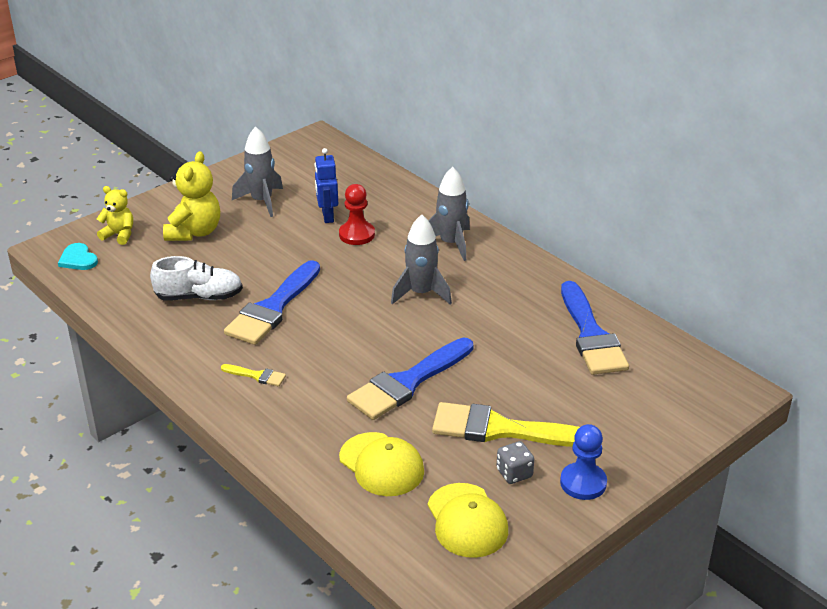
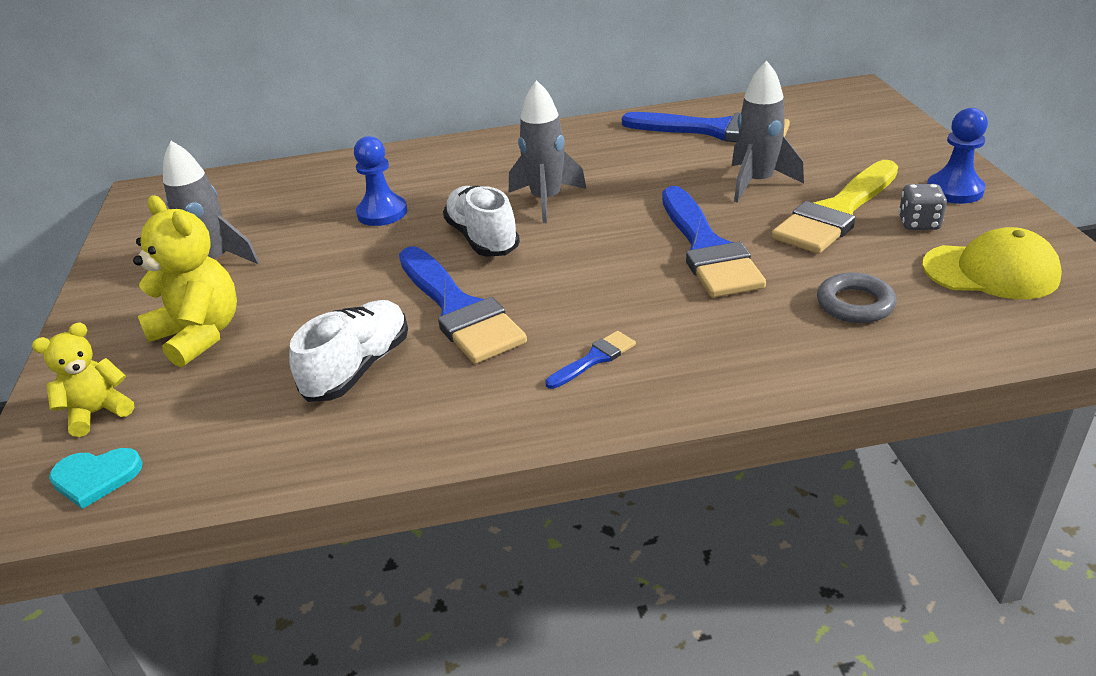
camera: 55 degrees left, 0 degrees up
yellow brush [221,364,286,386] -> blue brush [545,331,636,389]
blue robot [315,148,338,223] -> none
red pawn [339,184,375,245] -> blue pawn [354,136,407,226]
yellow cap [339,432,424,496] -> grey ring [817,272,897,323]
grey rocket [428,167,470,261] -> grey rocket moved to [732,60,804,203]
none -> white shoe [443,186,520,257]

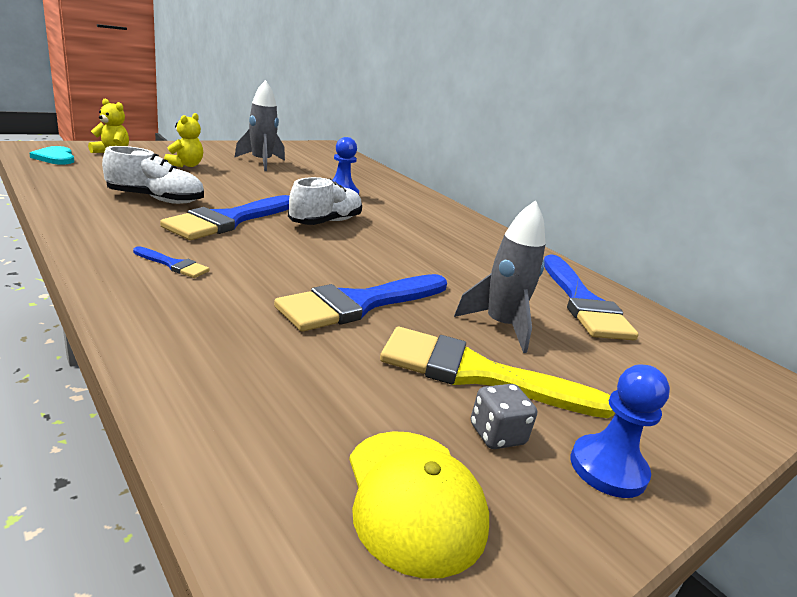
camera: 55 degrees right, 10 degrees down
yellow teddy bear [133,196,237,368] -> yellow teddy bear [164,113,203,167], size x0.62
grey rocket [509,80,586,223] -> none
grey ring [817,272,897,323] -> none

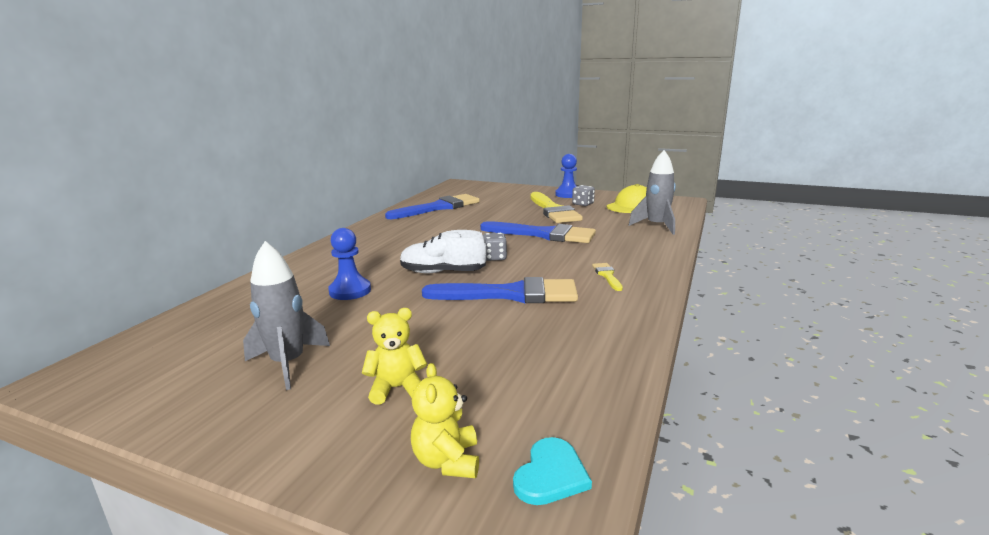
camera: 115 degrees left, 5 degrees down
white shoe [102,146,204,204] -> none
blue brush [133,246,210,278] -> yellow brush [592,263,623,291]
grey rocket [454,200,545,353] -> grey rocket moved to [628,150,676,235]
none -> grey dice [483,233,507,261]

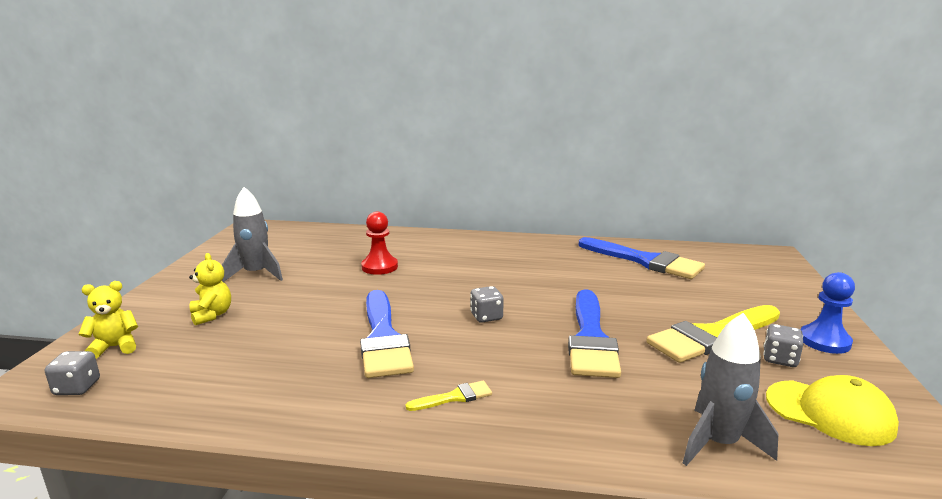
camera: 75 degrees right, 0 degrees up
blue pawn [328,228,371,300] -> red pawn [361,212,398,275]
white shoe [400,230,487,274] -> none
turquoise heart [513,437,592,505] -> grey dice [45,351,100,395]

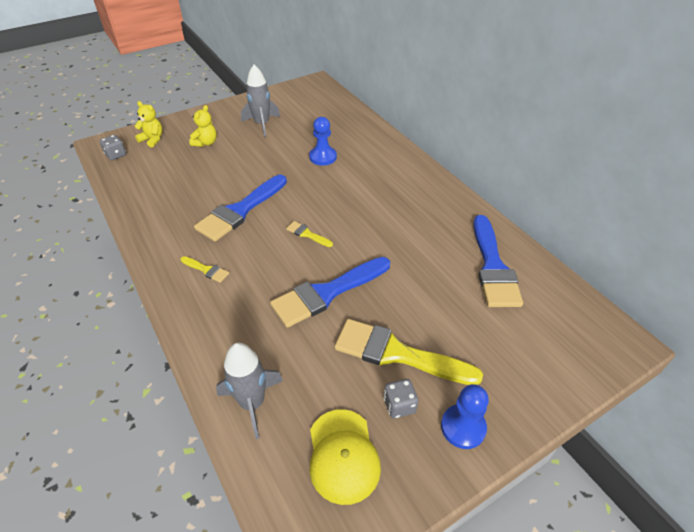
camera: 50 degrees right, 25 degrees up
red pawn [361,212,398,275] -> blue pawn [309,117,337,166]
grey dice [470,286,504,323] -> yellow brush [286,221,333,247]

